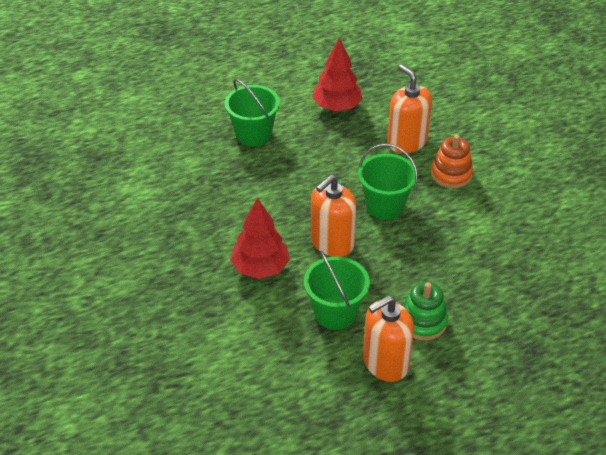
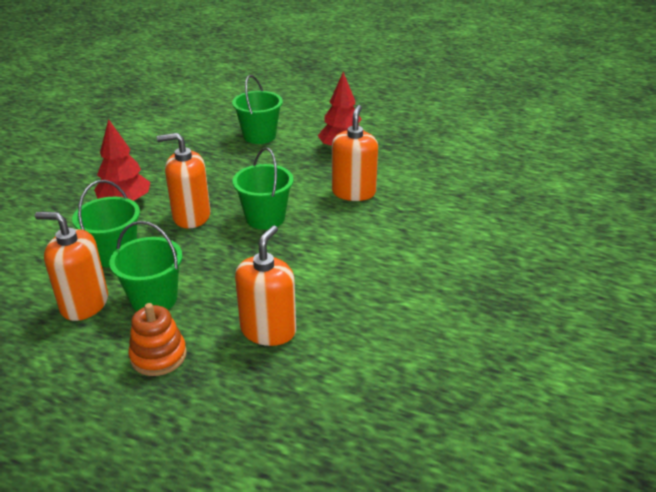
camera: 45 degrees right, 10 degrees down
green stacking toy [403,282,448,341] -> green bucket [110,221,183,312]
orange stacking toy [431,135,473,188] -> orange stacking toy moved to [128,303,187,376]
none -> orange soap dispenser [235,225,296,346]

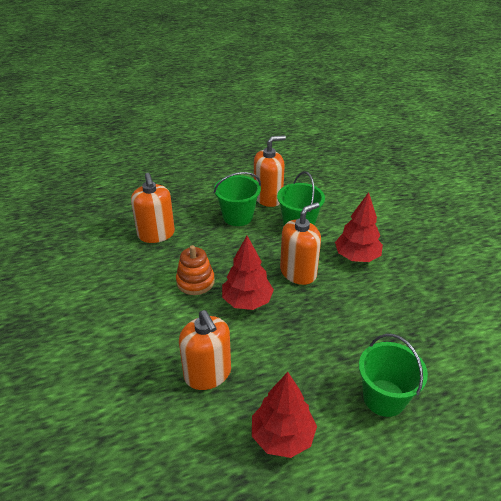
camera: 140 degrees right, 5 degrees up
orange stacking toy [128,303,187,376] -> orange stacking toy moved to [176,245,215,295]
green bucket [232,147,293,230] -> red tree [222,236,274,310]

